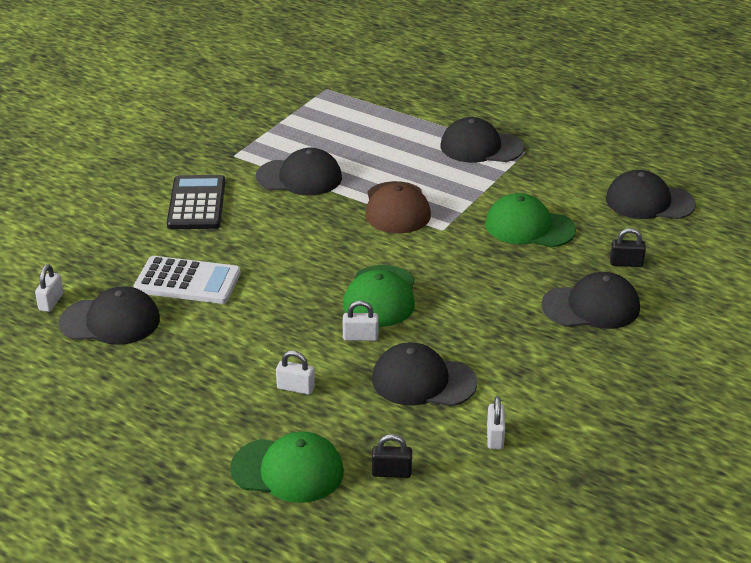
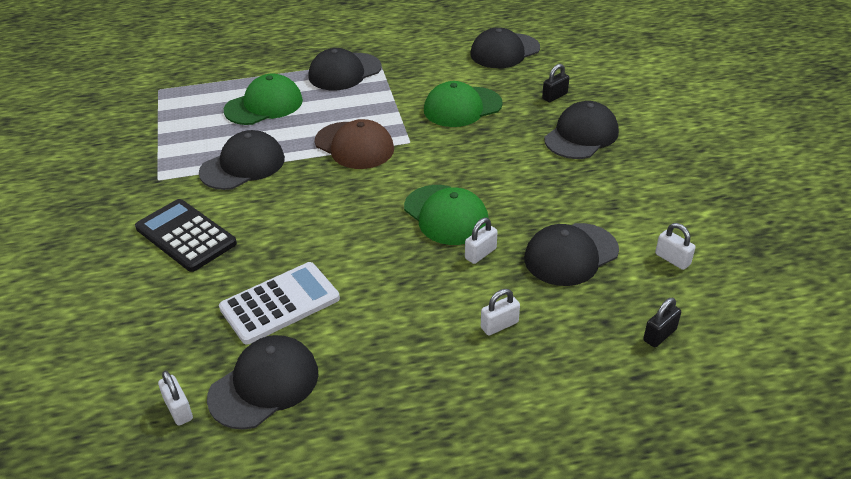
camera: 45 degrees left, 5 degrees up
green cap [230,431,344,503] -> green cap moved to [224,74,303,125]

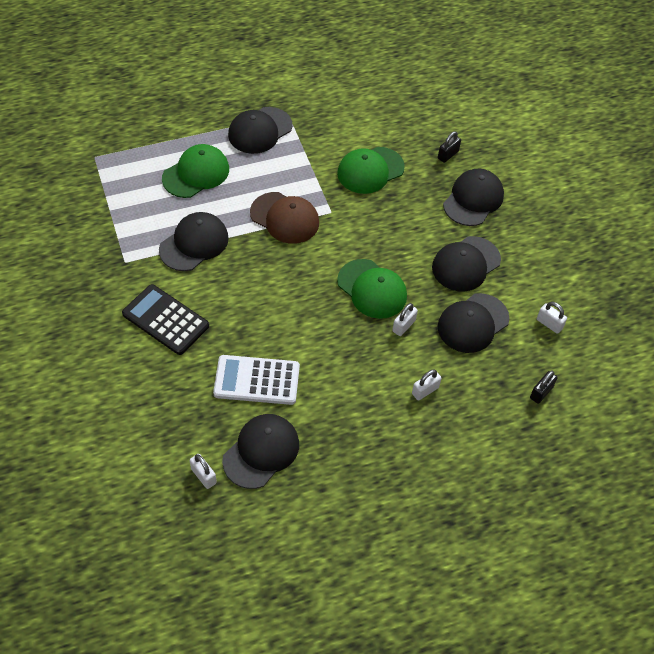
camera: 10 degrees left, 15 degrees up
white calculator [219,262,340,345] -> white calculator turned 135 degrees counterclockwise [213,355,300,405]
black cap [470,27,540,68] -> black cap moved to [432,236,501,291]

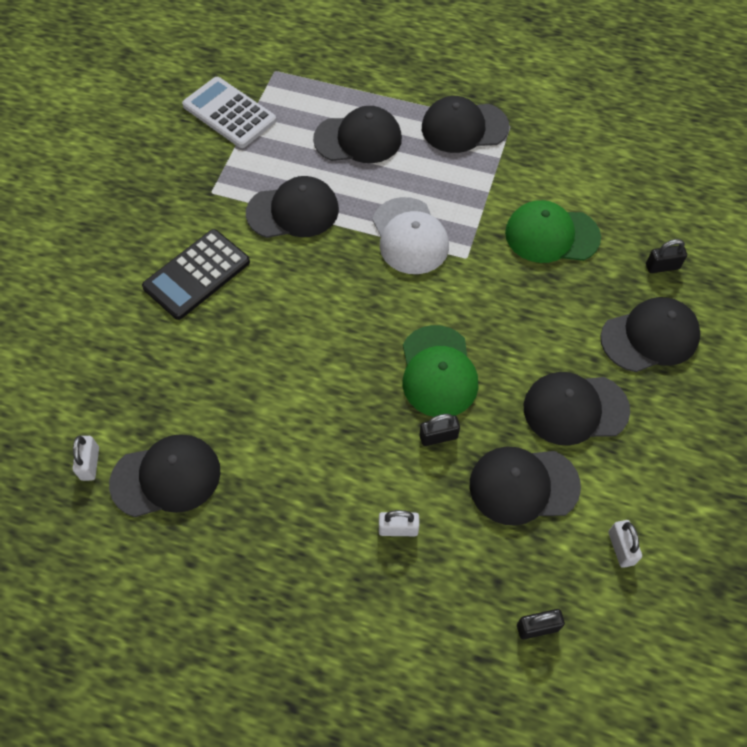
camera: 40 degrees right, 5 degrees up
black calculator [122,284,209,355] -> black calculator turned 120 degrees counterclockwise [142,229,250,320]
green cap [162,144,229,198] -> black cap [313,106,402,163]
white calculator [213,355,300,405] -> white calculator moved to [182,77,276,148]
brown cap [250,192,319,244] -> white cap [372,197,449,274]
white padlock [392,303,418,336] -> black padlock [420,414,460,446]

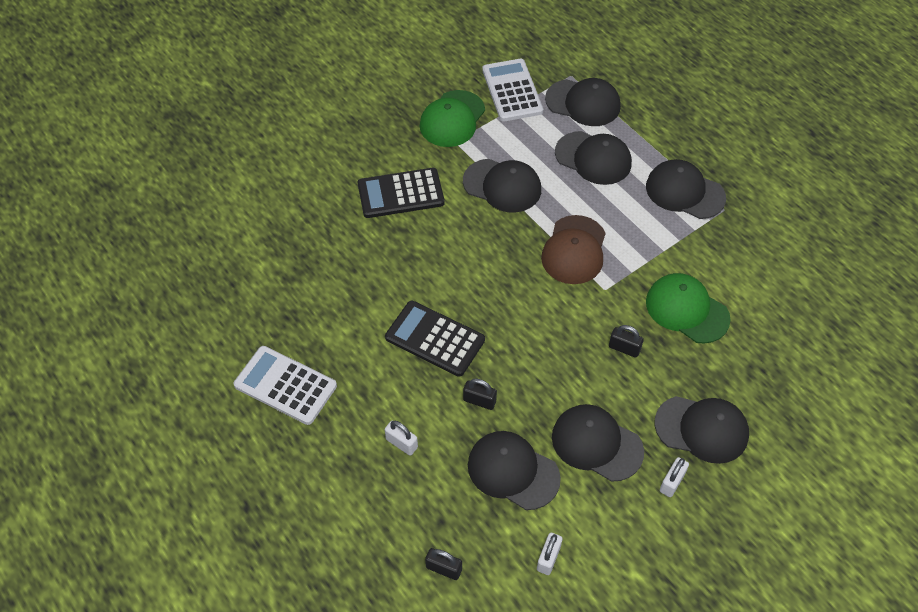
camera: 35 degrees right, 5 degrees down
white padlock [72,436,99,481] -> white padlock moved to [660,457,689,497]
black cap [109,434,220,517] -> black cap moved to [545,78,621,126]
white cap [372,197,449,274] -> brown cap [541,215,606,284]
green cap [403,325,478,417] -> green cap moved to [420,90,485,147]
black padlock [646,239,687,273] -> black padlock moved to [609,325,644,358]
none -> white calculator [233,346,337,425]
none -> black calculator [385,301,485,377]

